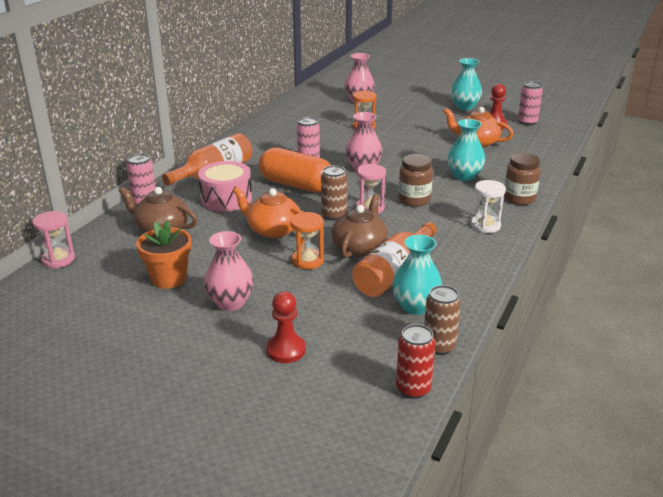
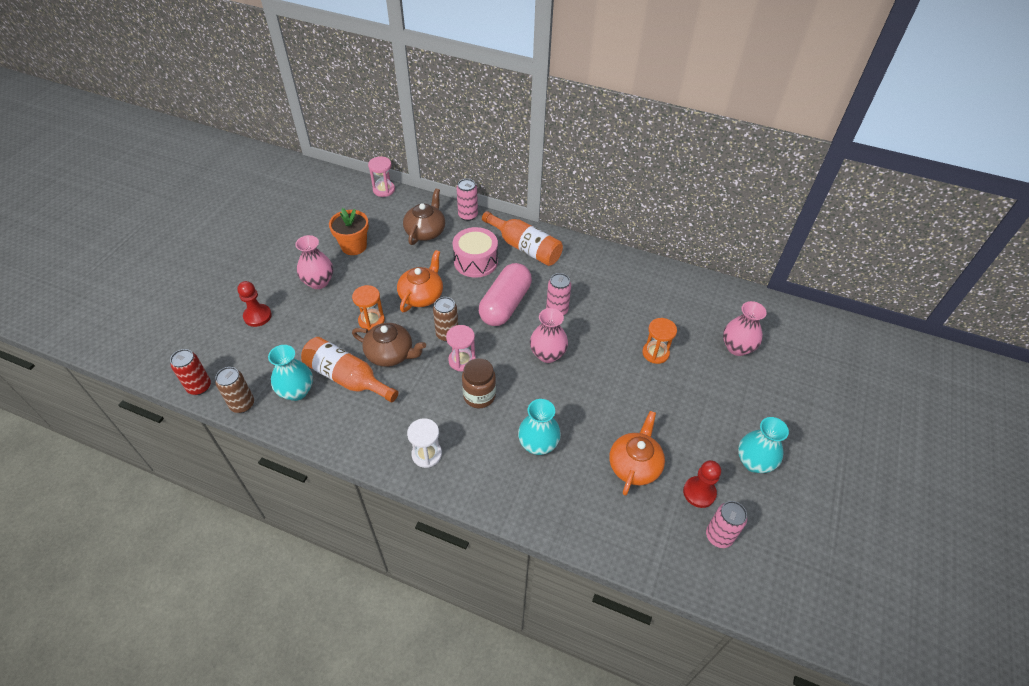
camera: 85 degrees right, 20 degrees up
orange capsule [259,147,331,193] -> pink capsule [479,263,532,326]
brown jar [504,153,541,205] -> none

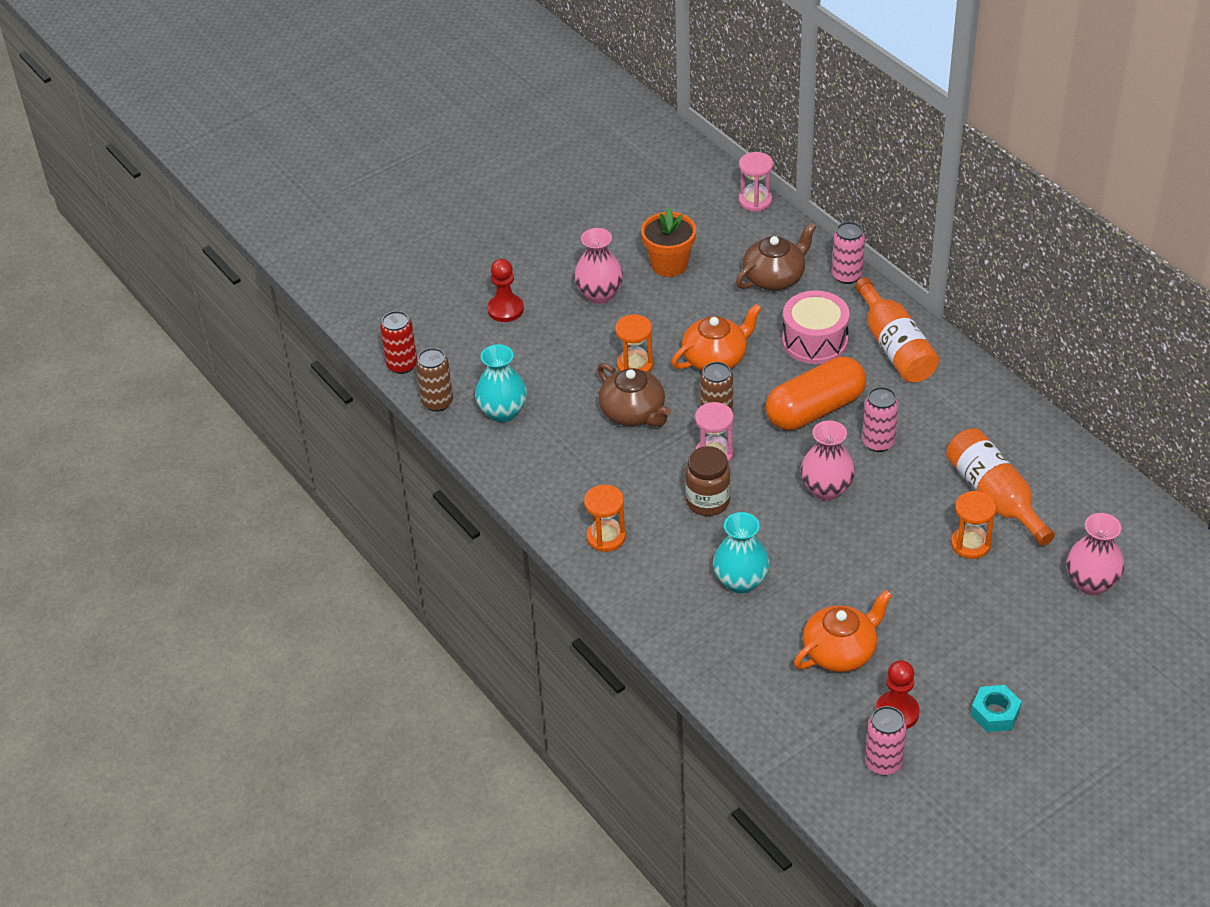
camera: 35 degrees right, 5 degrees down
orange bottle [301,337,398,402] -> orange bottle moved to [946,428,1055,546]
white hourglass [407,418,442,468] -> orange hourglass [584,485,626,552]
pink capsule [479,263,532,326] -> orange capsule [765,357,866,430]
turquoise vase [738,417,789,473] -> turquoise nut [971,685,1022,732]

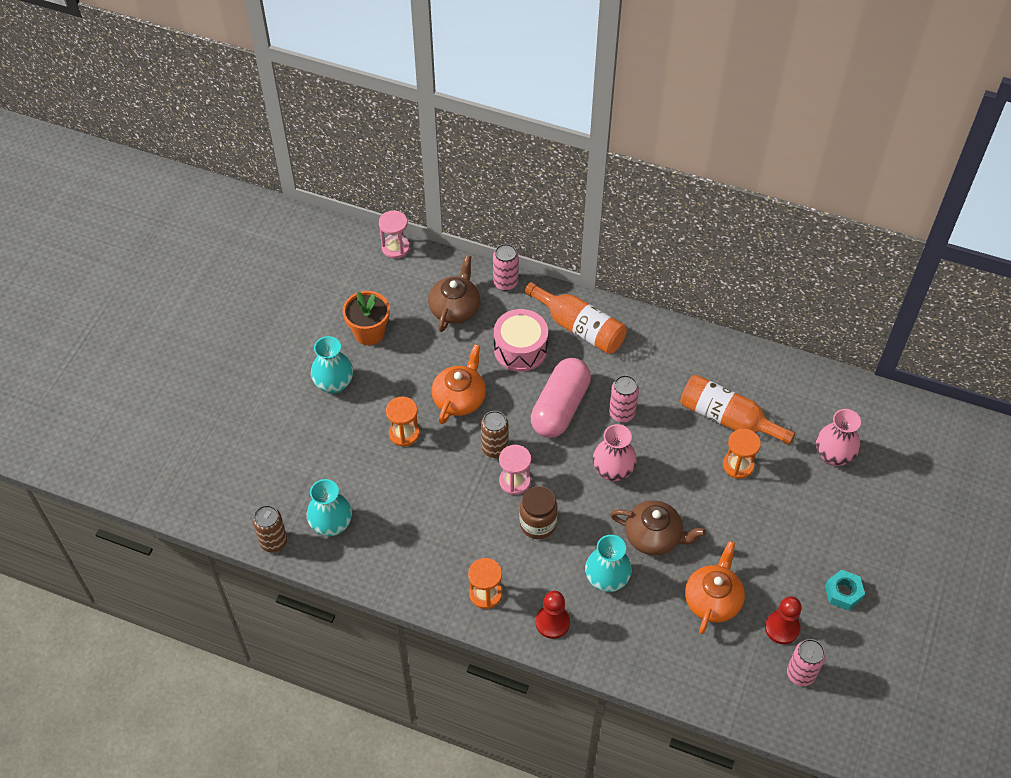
camera: 35 degrees left, 10 degrees up
red can [380,311,417,374] -> none
red pawn [487,259,524,322] -> red pawn moved to [536,591,570,639]
pink vase [574,228,623,304] -> turquoise vase [311,336,353,394]
brown teapot [597,363,671,427] -> brown teapot moved to [610,500,706,555]
orange capsule [765,357,866,430] -> pink capsule [531,358,591,438]

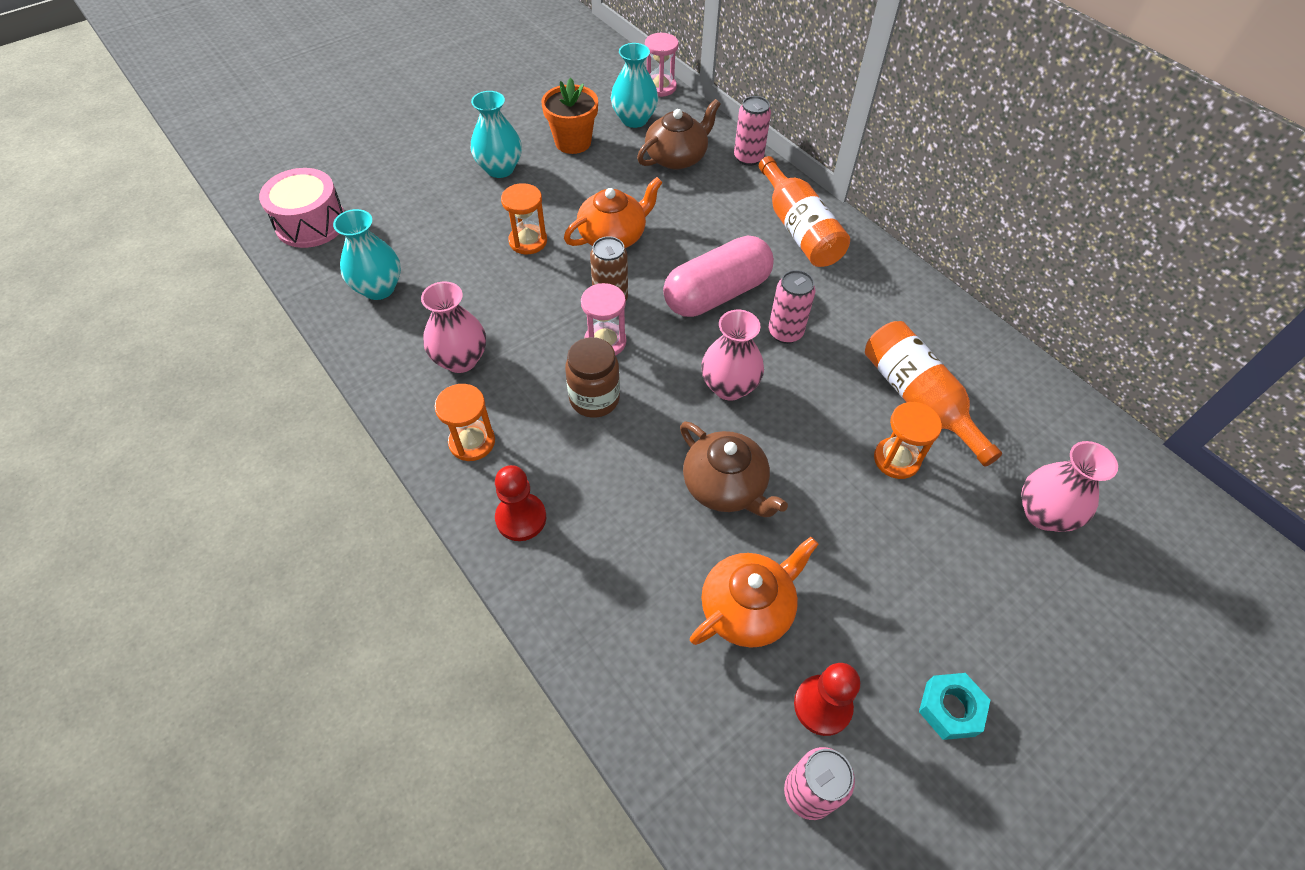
camera: 30 degrees right, 0 degrees up
brown can [253,505,287,553] -> none
pink drum [494,309,548,372] -> pink drum moved to [259,168,344,248]
turquoise vase [585,535,632,592] -> turquoise vase moved to [611,43,658,128]
none -> pink vase [421,281,486,373]

